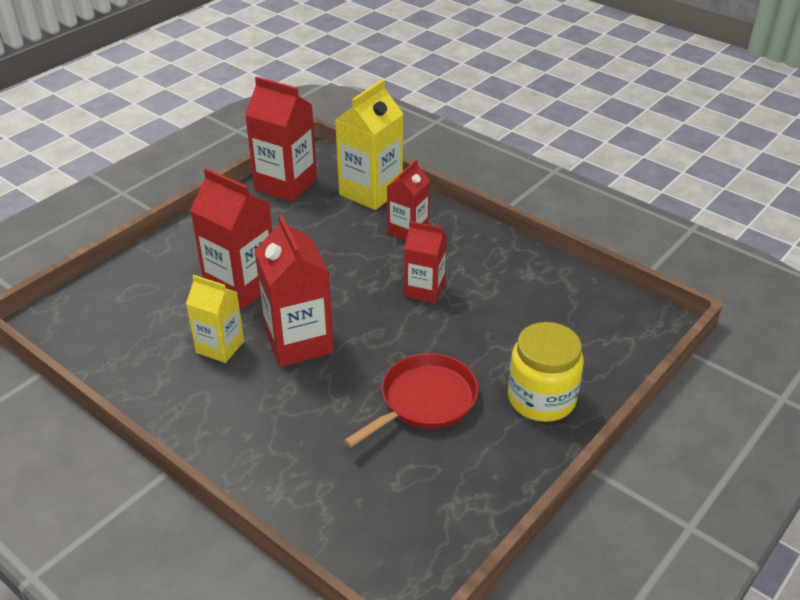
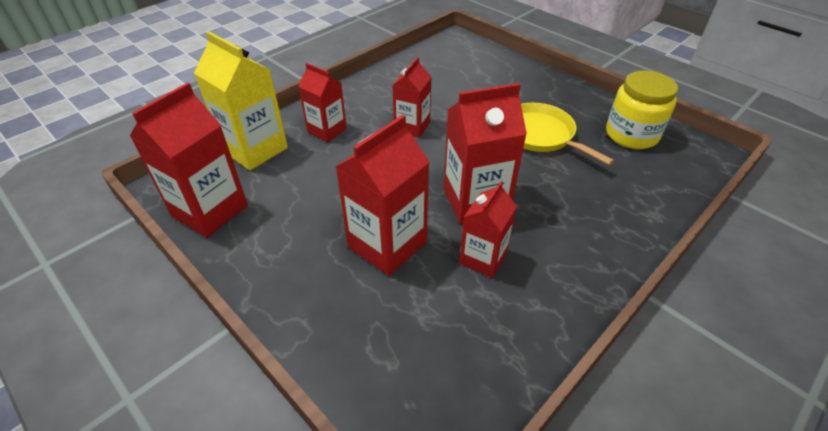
camera: 85 degrees left, 5 degrees up
yellow carton [186,275,244,363] -> red carton [459,181,517,278]
red pan [344,353,479,448] -> yellow pan [521,103,614,165]
yellow jar [508,322,584,422] -> yellow jar moved to [606,71,678,149]

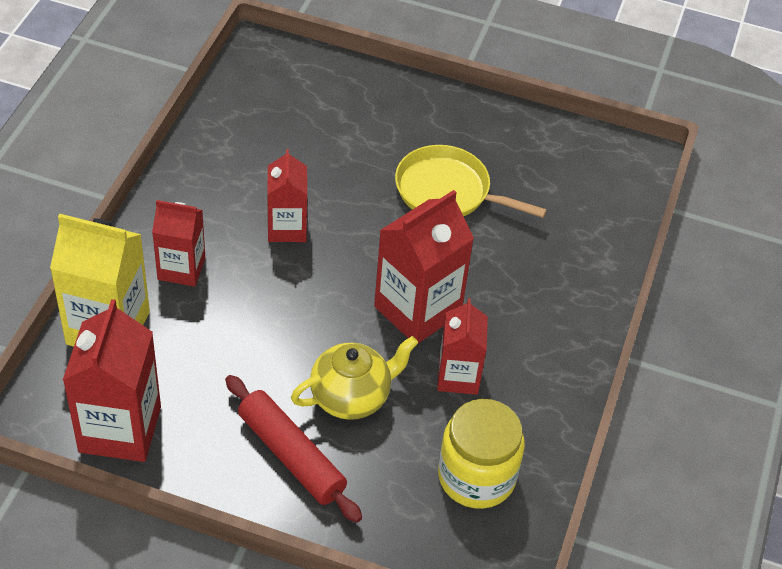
camera: 30 degrees left, 5 degrees up
red carton [335,114,429,276] -> yellow teapot [291,336,418,420]
yellow jar [606,71,678,149] -> yellow jar moved to [438,399,525,509]
none -> red rolling pin [225,375,362,523]

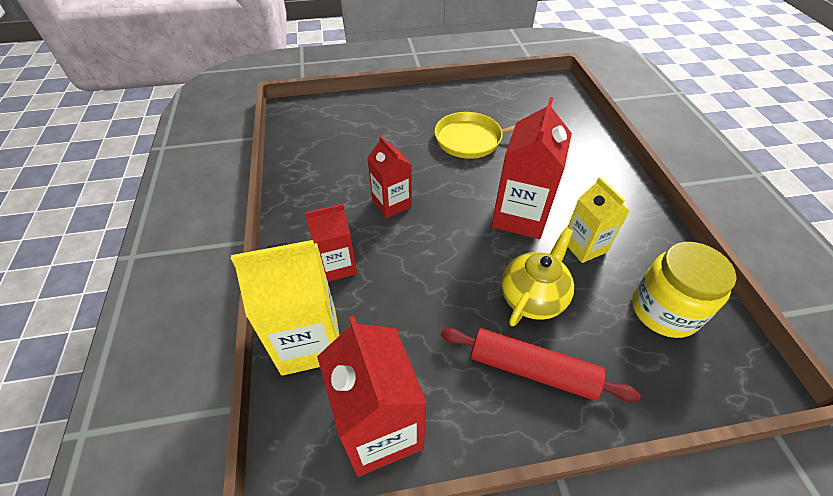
camera: 25 degrees left, 0 degrees up
red carton [437,298,488,395] -> yellow carton [567,177,630,263]

